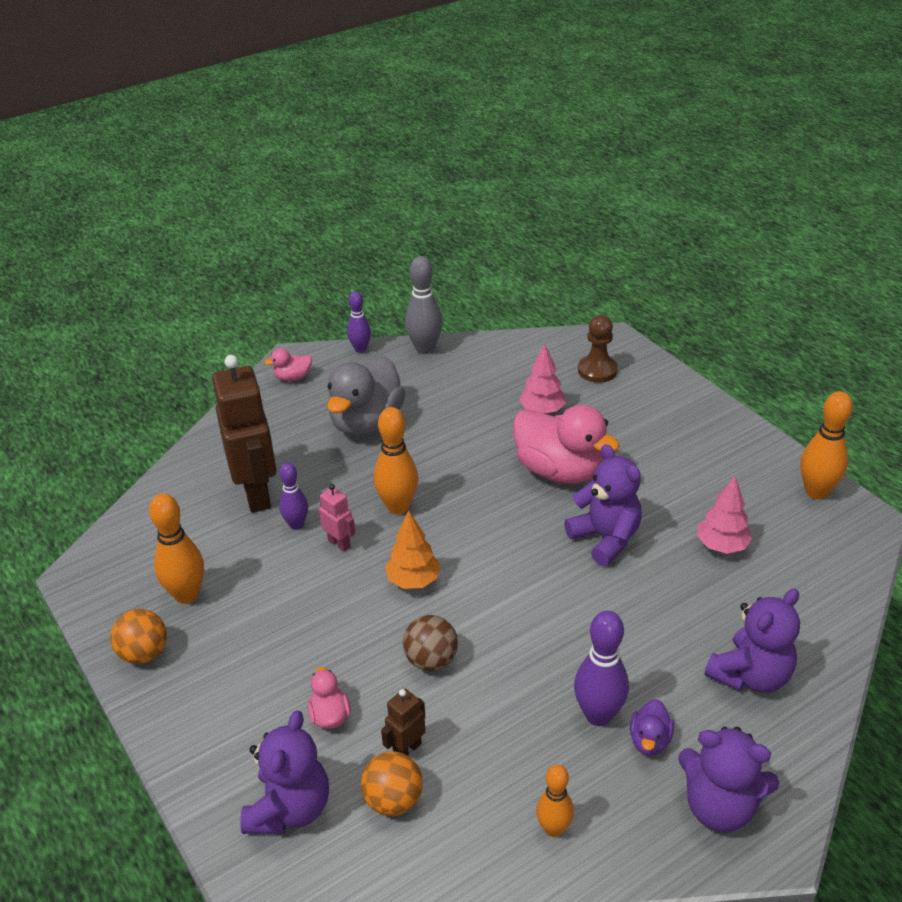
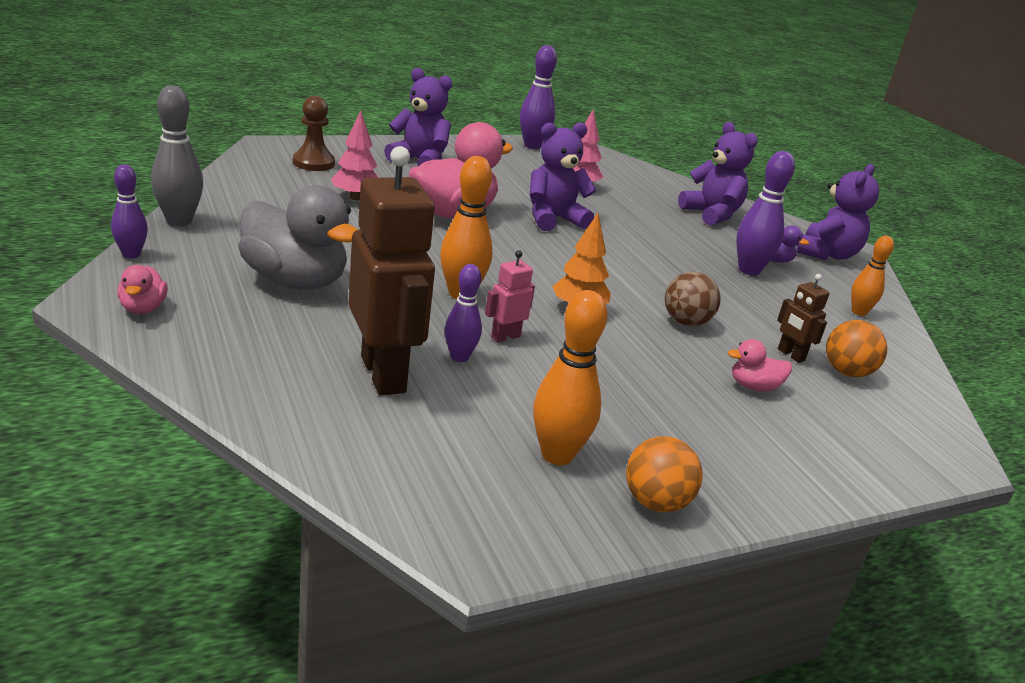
camera: 85 degrees left, 10 degrees down
brown robot [212,355,277,513] -> brown robot turned 75 degrees clockwise [349,146,435,396]
purple teddy bear [240,710,329,834] -> purple teddy bear moved to [384,68,452,166]
orange bowling pin [800,391,853,499] -> purple bowling pin [520,45,557,149]

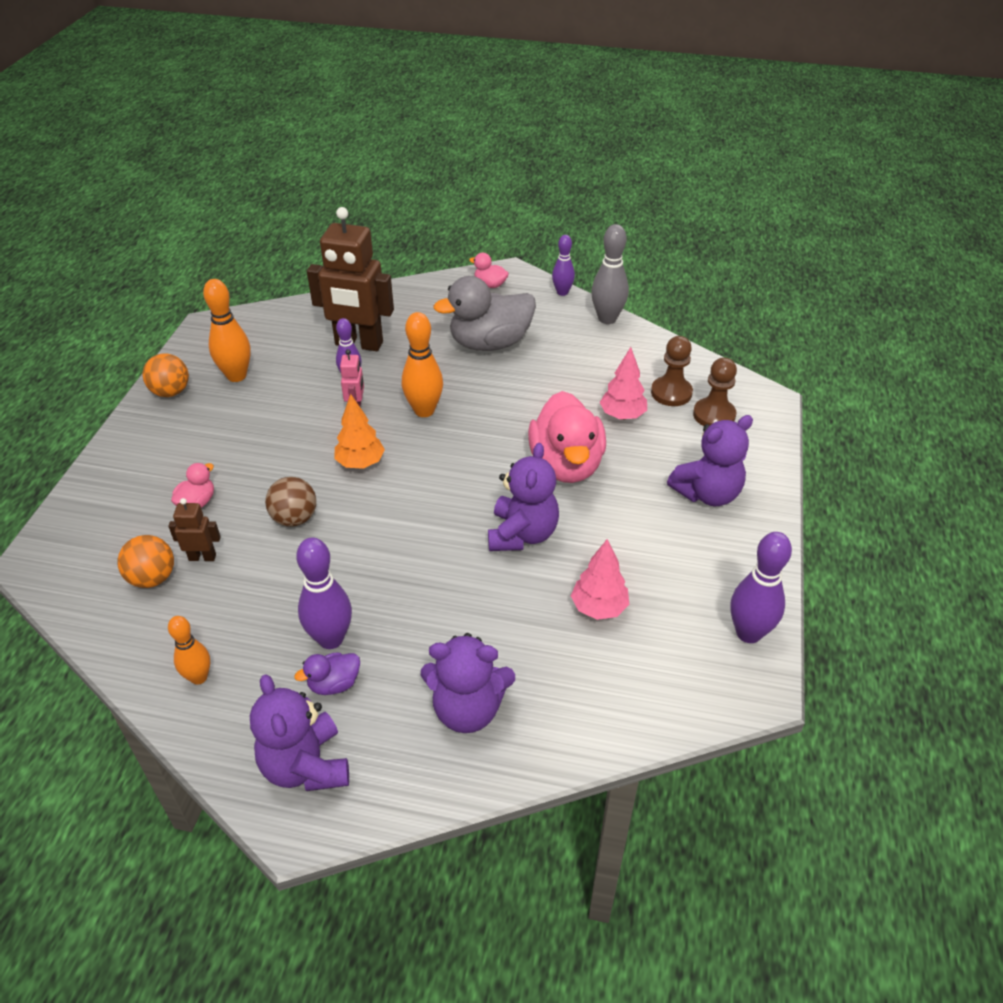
camera: 130 degrees right, 15 degrees up
none -> brown pawn [651,336,693,406]

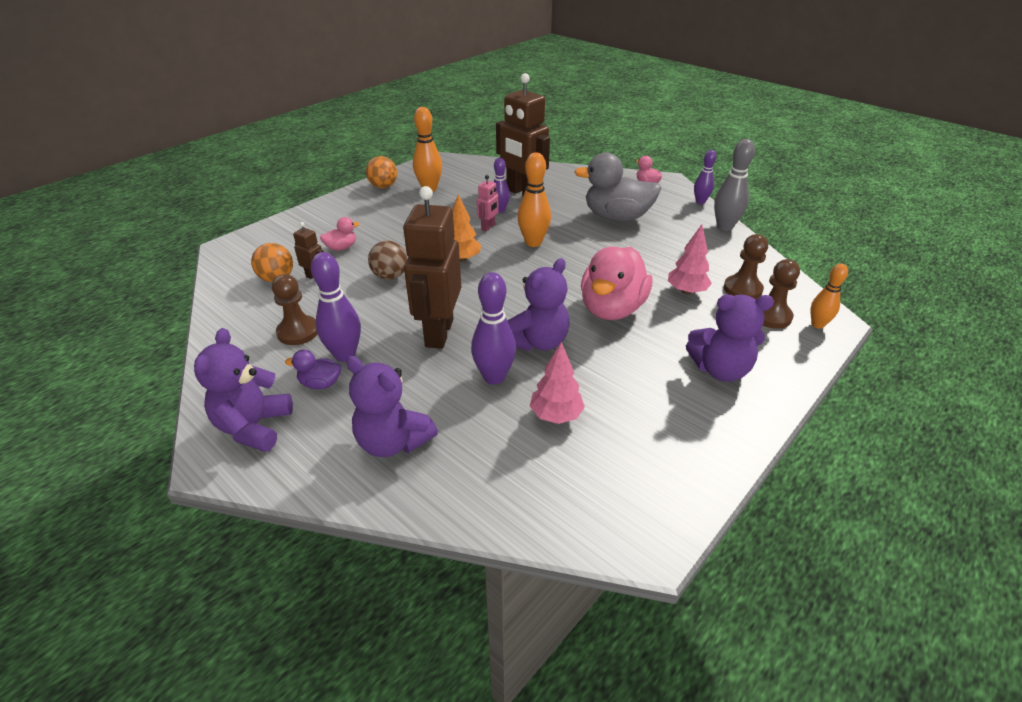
camera: 30 degrees right, 5 degrees down
orange bowling pin [168,616,210,685] -> orange bowling pin moved to [811,264,848,329]
purple bowling pin [730,532,792,643] -> purple bowling pin moved to [471,272,516,385]
none -> brown pawn [272,274,318,345]
none -> brown robot [403,186,461,349]

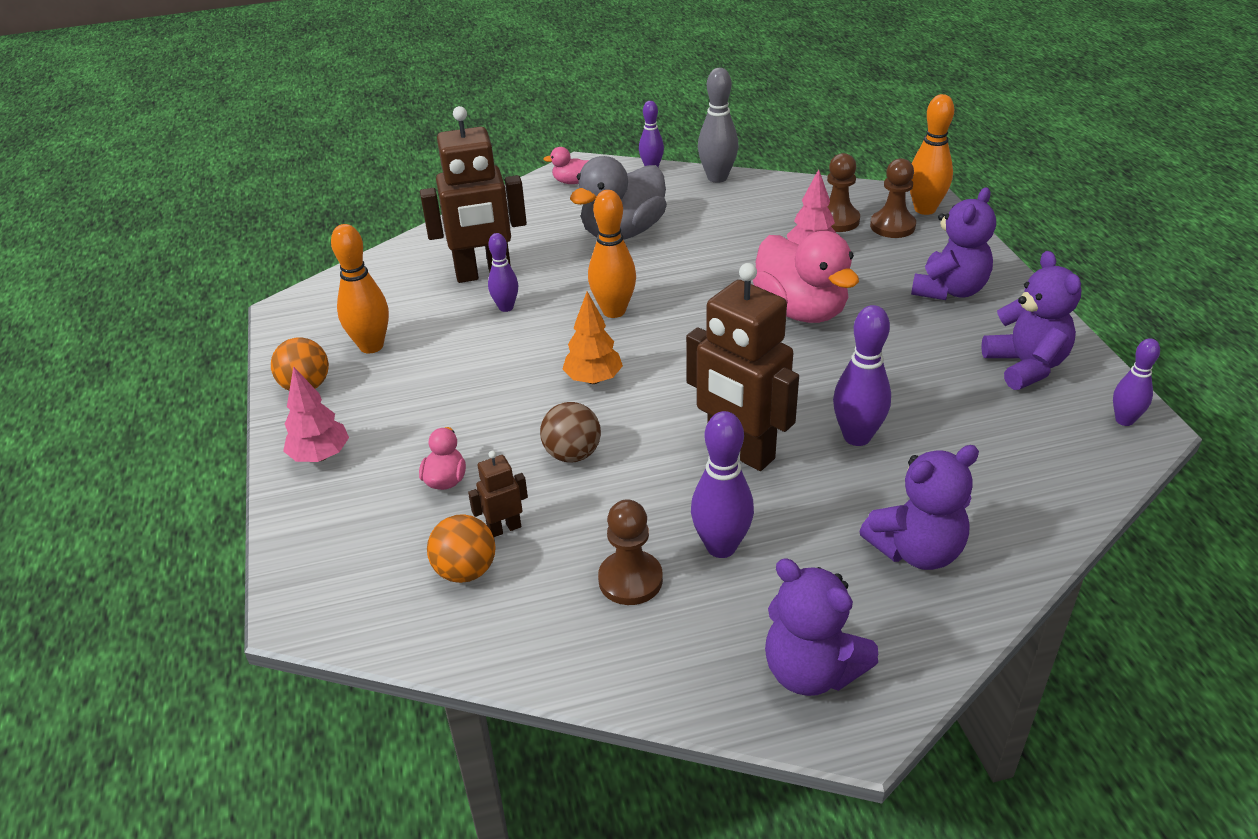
camera: 55 degrees left, 0 degrees up
purple duck [285,350,341,389] -> none
pink robot [477,175,499,232] -> none
purple teddy bear [507,258,570,351] -> purple teddy bear moved to [981,251,1081,390]
pink tree [530,342,585,424] -> pink tree moved to [283,366,349,462]
orange bowling pin [811,264,848,329] -> orange bowling pin [910,94,954,215], size x1.57
none -> purple bowling pin [1113,338,1160,426]

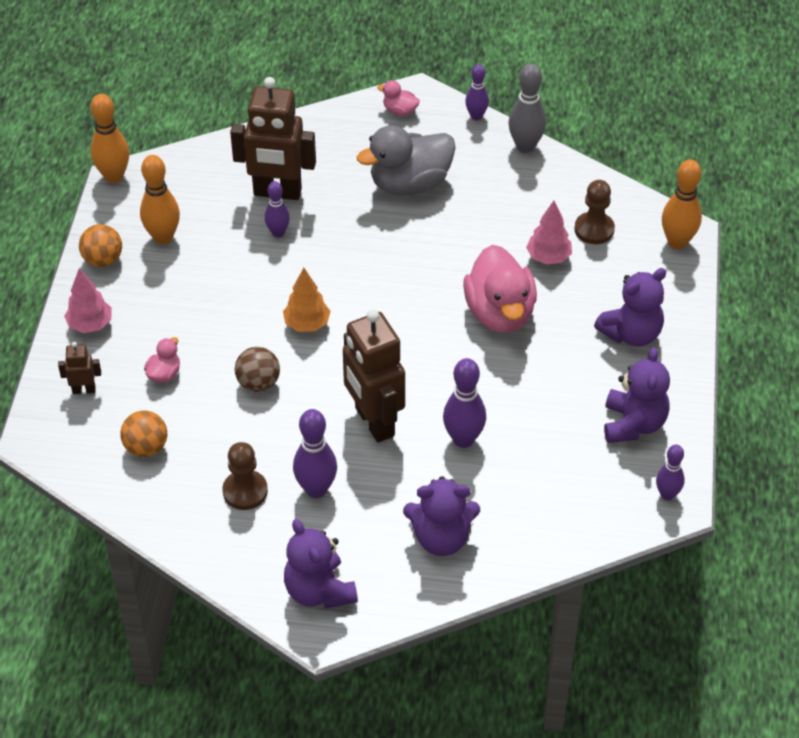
camera: 20 degrees right, 10 degrees up
brown robot [468,451,528,537] -> brown robot moved to [58,342,101,394]
orange bowling pin [588,190,636,318] -> orange bowling pin moved to [91,94,129,183]
brown pawn [870,158,916,238] -> none

